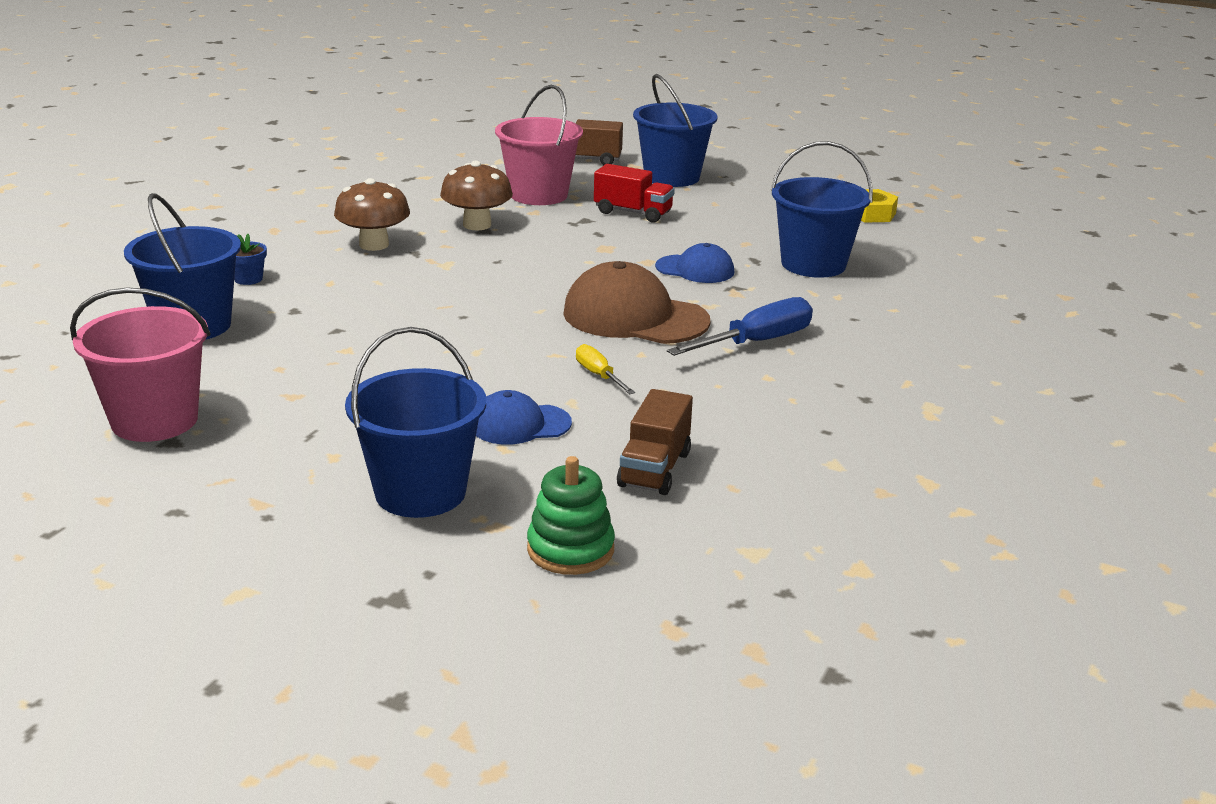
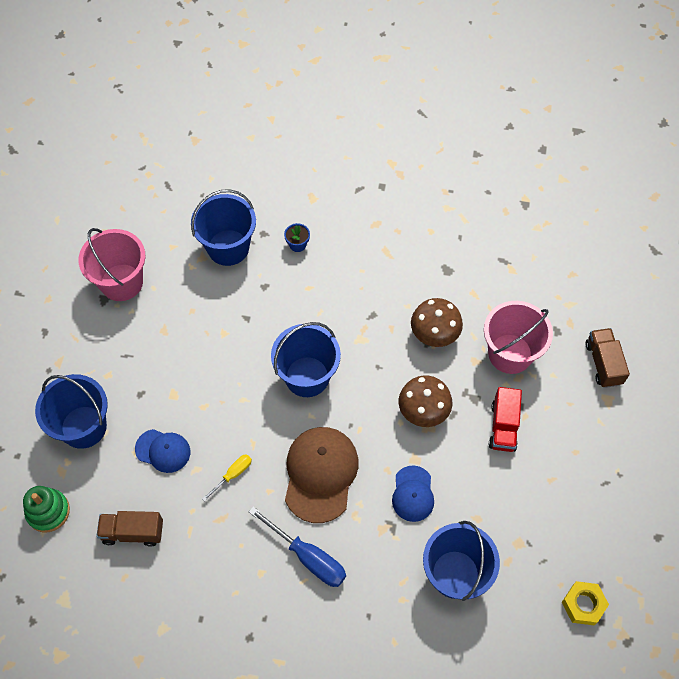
camera: 75 degrees right, 35 degrees up
brown mushroom [334,178,410,251] -> brown mushroom moved to [399,375,452,427]
blue cap [476,390,572,445] -> blue cap turned 135 degrees clockwise [135,429,190,473]
blue bucket [633,74,718,187] -> blue bucket moved to [271,322,341,397]

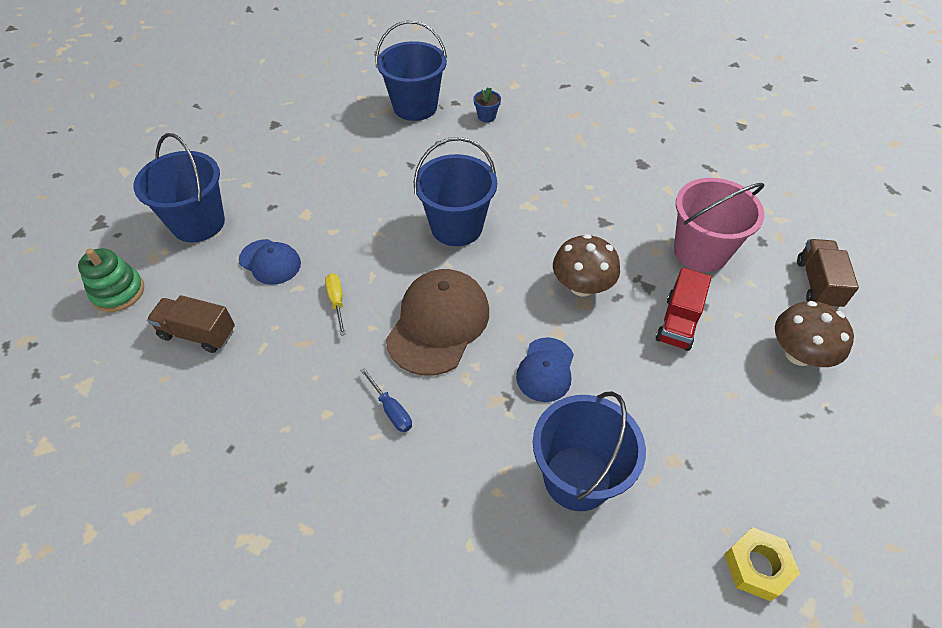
camera: 15 degrees right, 10 degrees down
pink bucket [79,228,145,301] -> none
yellow screwdriver [202,454,252,501] -> yellow screwdriver turned 75 degrees counterclockwise [325,273,346,336]
blue screwdriver [249,507,346,587] -> blue screwdriver [360,367,412,432], size x0.55
brown mushroom [411,298,463,347] -> brown mushroom moved to [775,301,854,367]

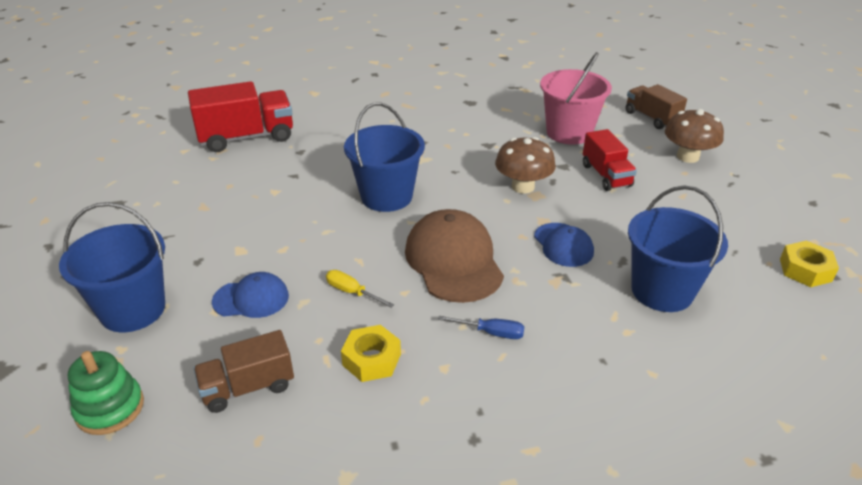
camera: 40 degrees left, 15 degrees down
blue bucket [375,21,447,121] -> red truck [188,81,293,152]
blue flower pot [473,87,501,122] -> none
none -> yellow nut [341,325,401,382]

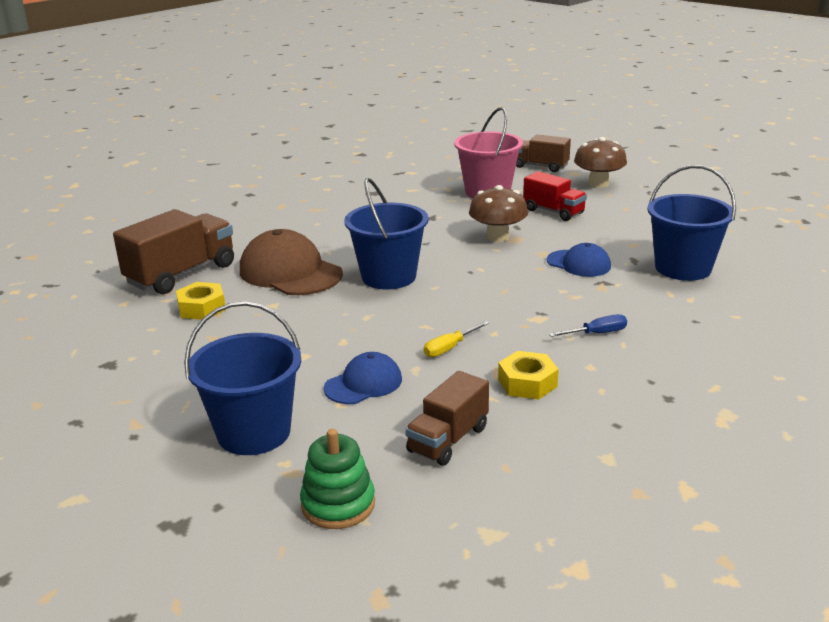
camera: 30 degrees left, 10 degrees down
red truck [188,81,293,152] -> brown truck [113,209,234,294]
yellow screwdriver [326,270,394,308] -> yellow screwdriver turned 45 degrees counterclockwise [424,321,489,357]
brown cap [405,209,504,303] -> brown cap moved to [240,229,343,295]
yellow nut [780,241,839,287] -> yellow nut moved to [176,282,226,320]

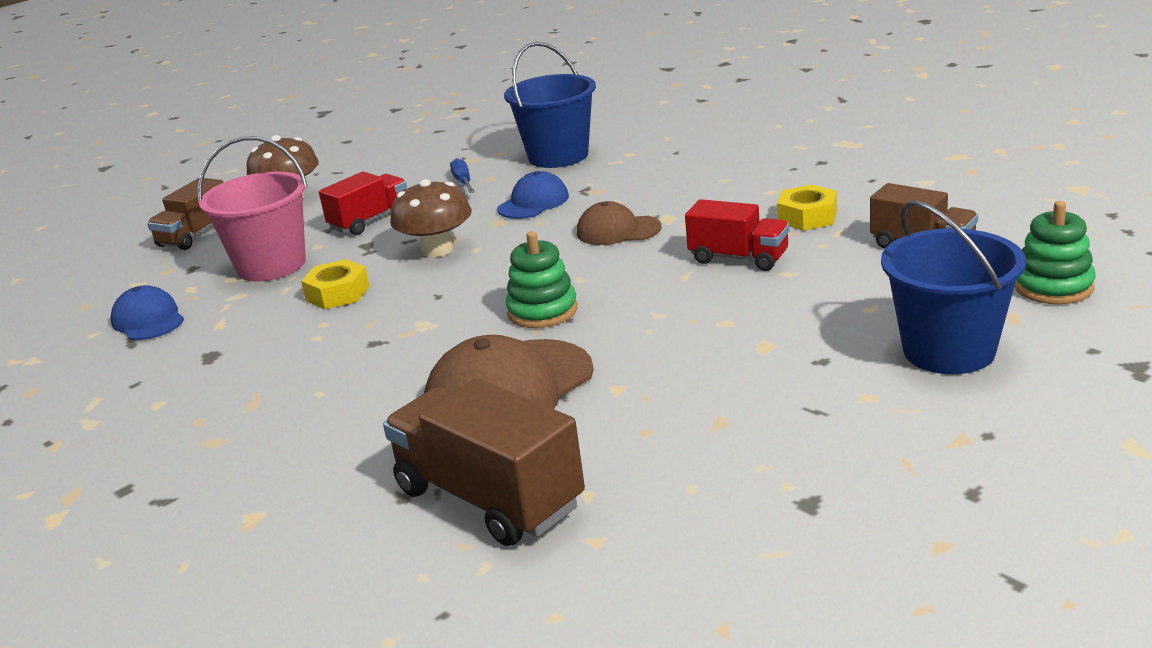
camera: 85 degrees left, 0 degrees up
yellow nut [176,282,226,320] -> yellow nut moved to [301,259,370,309]
blue cap [324,352,402,404] -> blue cap moved to [110,285,184,340]
blue bucket [344,178,429,289] -> green stacking toy [506,231,578,328]
yellow screwdriver [424,321,489,357] -> red truck [685,199,790,271]
blue screwdriver [549,314,627,337] -> blue screwdriver moved to [450,158,475,193]
none -> brown cap [577,201,662,245]

